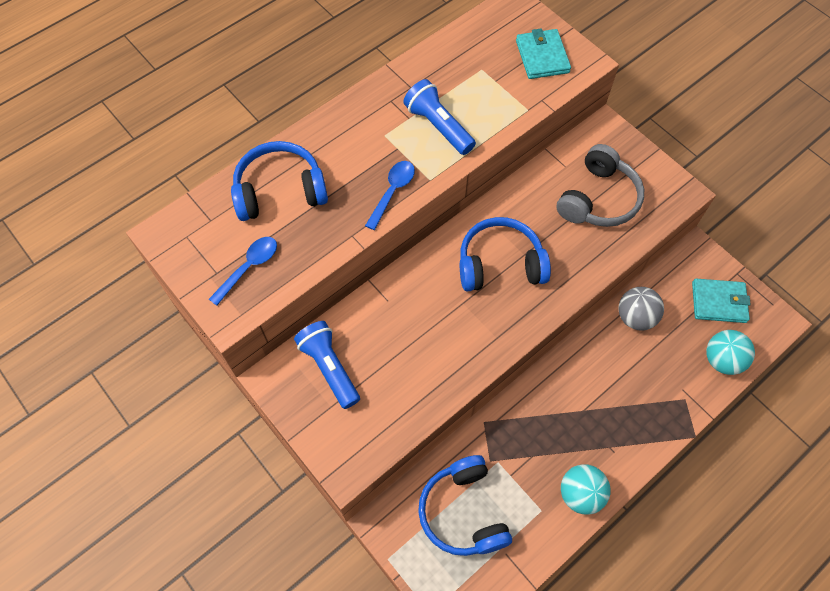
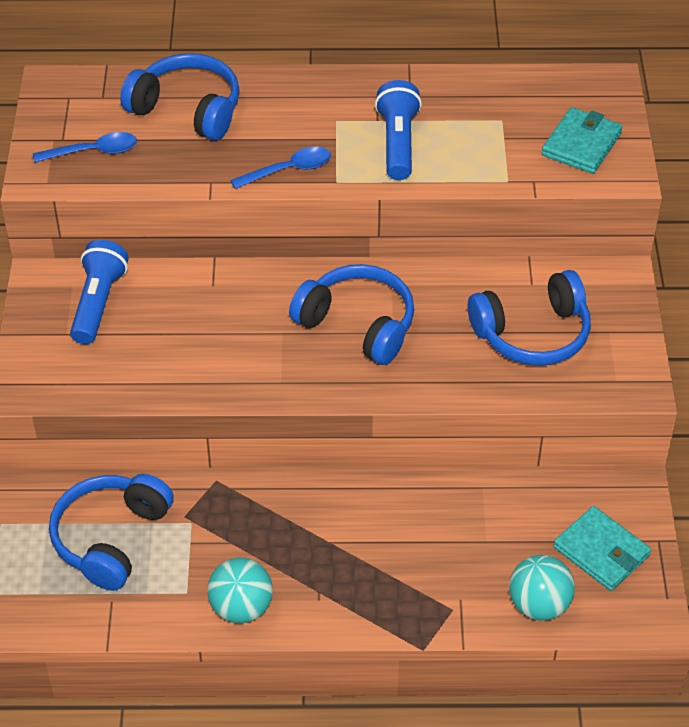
camera: 40 degrees right, 15 degrees down
grey headphones [556,144,644,227] -> blue headphones [468,270,591,366]
grey ball [618,287,664,331] -> none

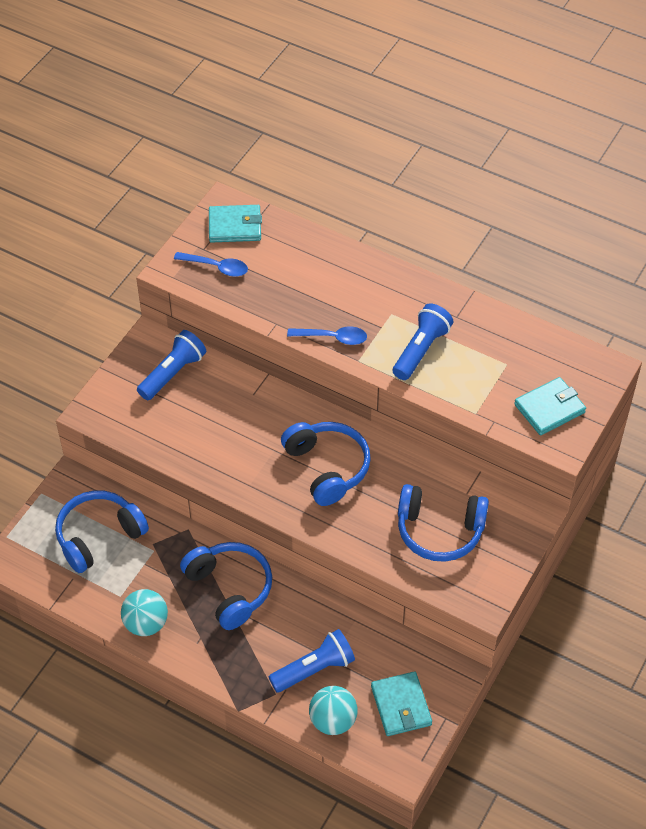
camera: 30 degrees right, 5 degrees up
blue headphones [120,53,240,140] -> blue headphones moved to [180,542,272,630]
none -> turquoise wallet [209,205,262,242]
none -> blue flashlight [269,629,355,693]

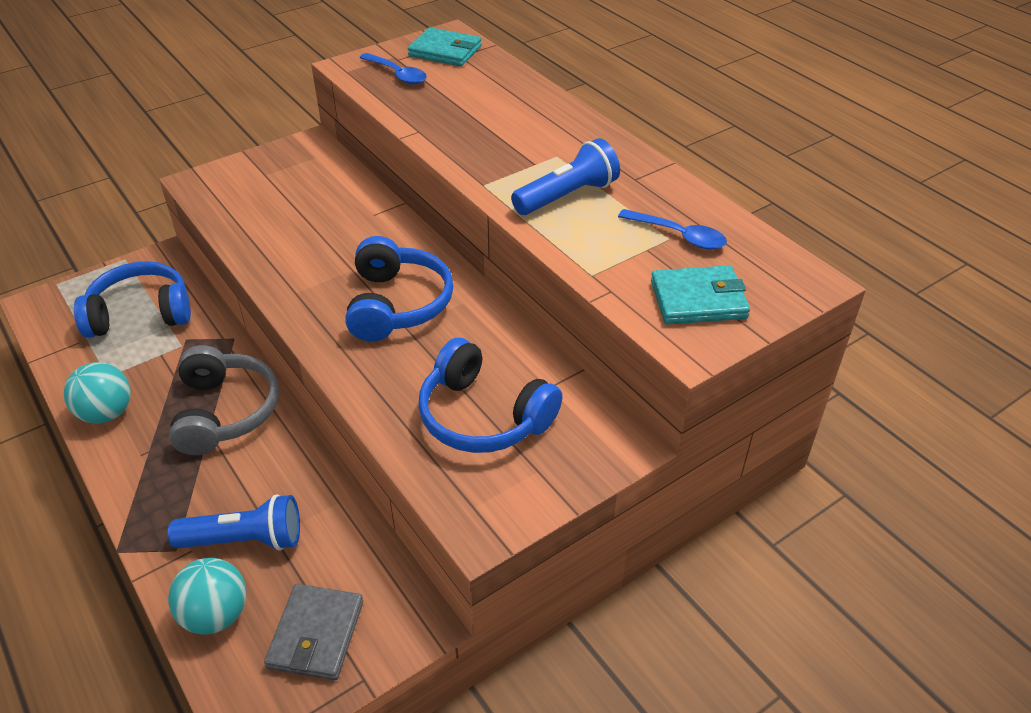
camera: 25 degrees right, 10 degrees down
blue flashlight [137,330,206,400] -> none
blue headphones [180,542,272,630] -> grey headphones [169,345,279,455]
blue spoon [287,326,367,345] -> blue spoon moved to [618,209,727,249]
turquoise wallet [371,671,432,736] -> grey wallet [264,584,363,680]

